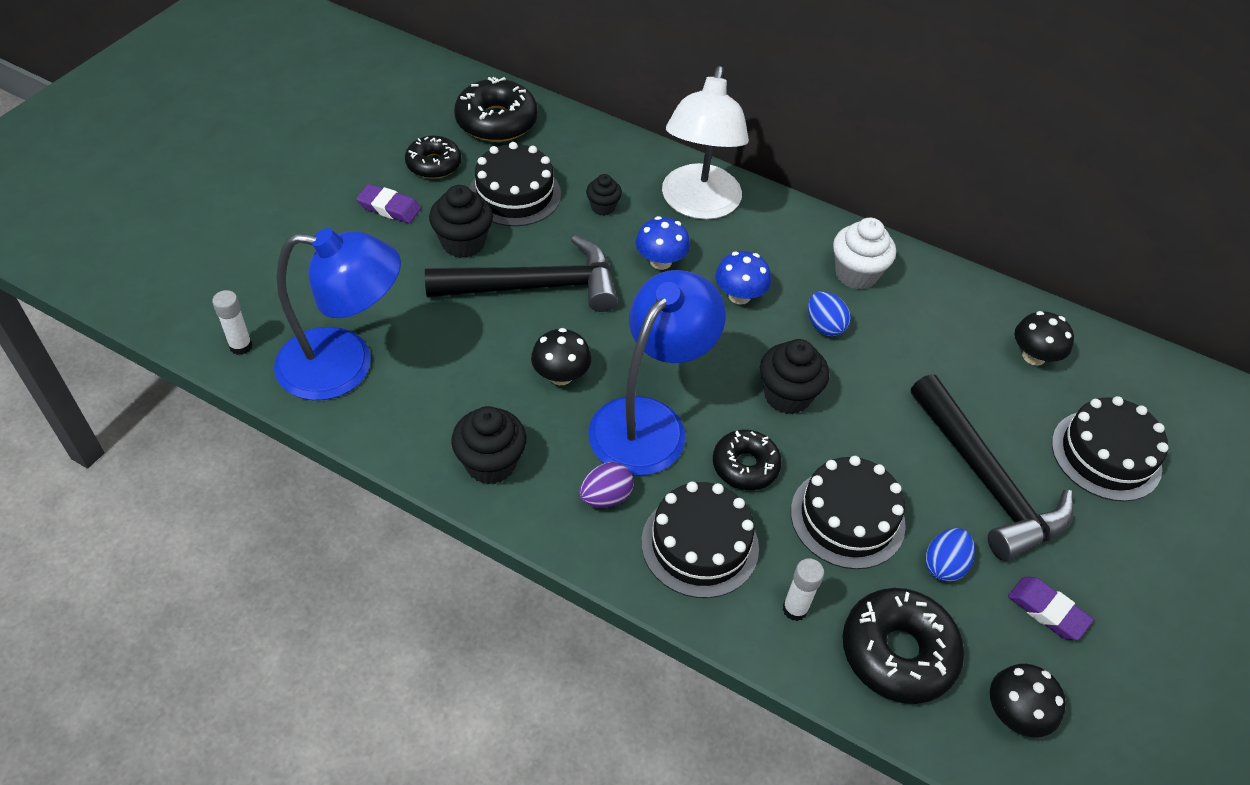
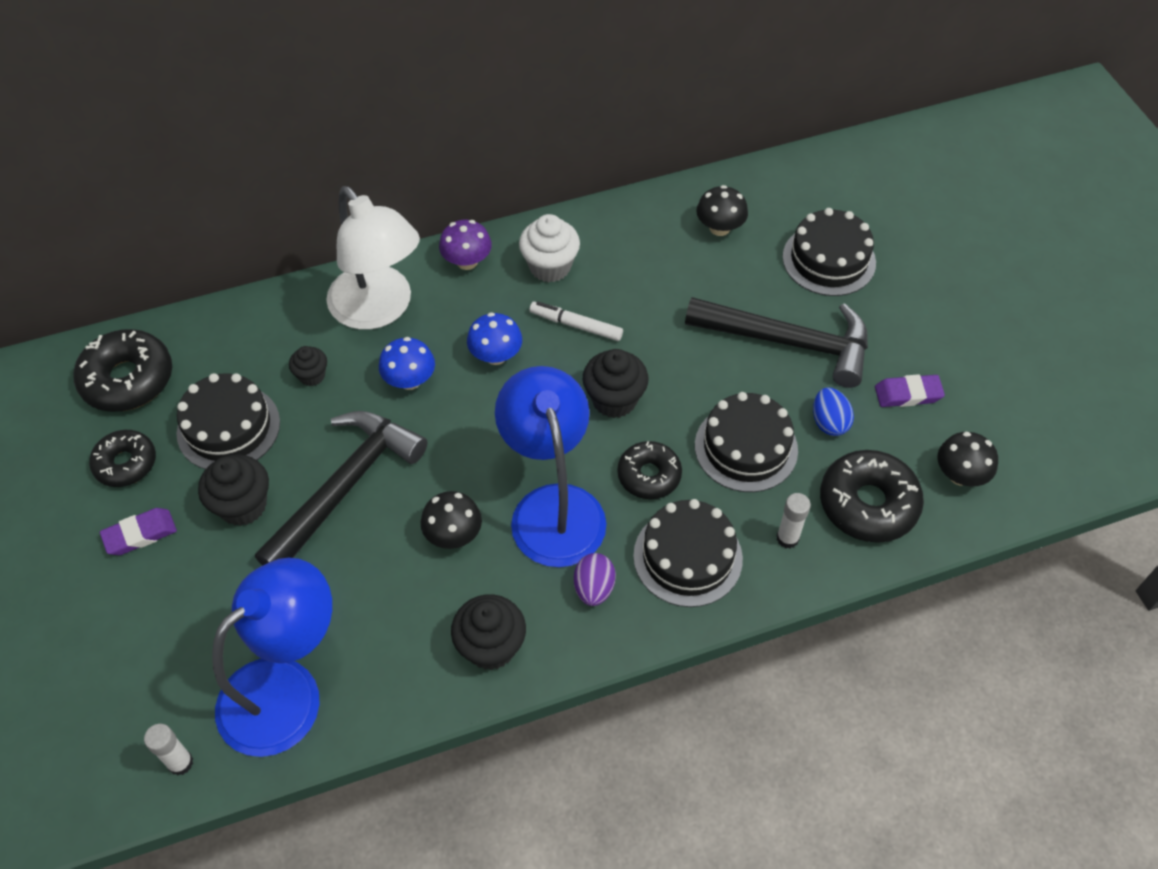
camera: 45 degrees left, 5 degrees up
blue egg [808,291,851,337] -> white marker [529,302,623,341]
none -> purple mushroom [439,220,492,270]

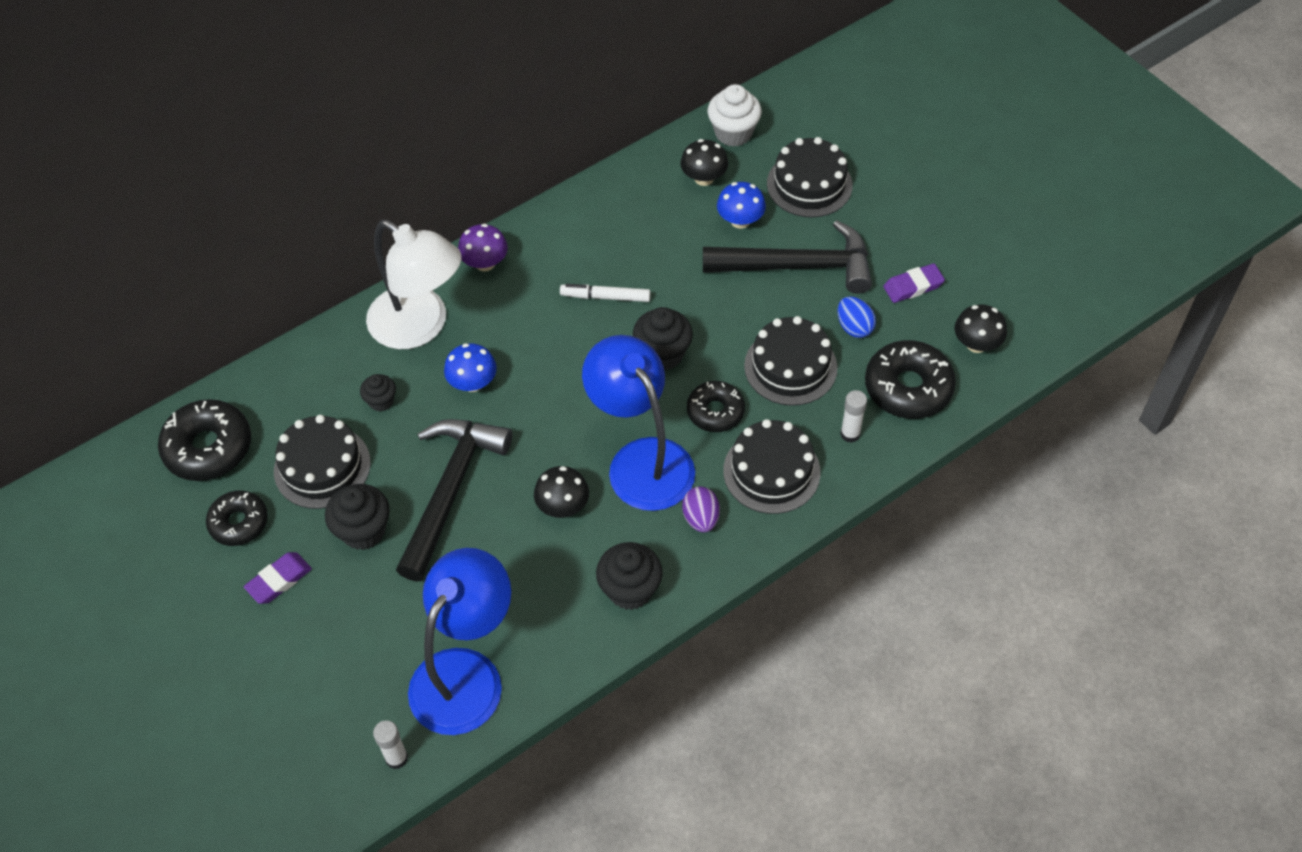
camera: 15 degrees left, 0 degrees up
blue mushroom [467,312,522,365] -> blue mushroom moved to [717,182,766,229]
white cupcake [519,214,580,282] -> white cupcake moved to [707,84,762,147]

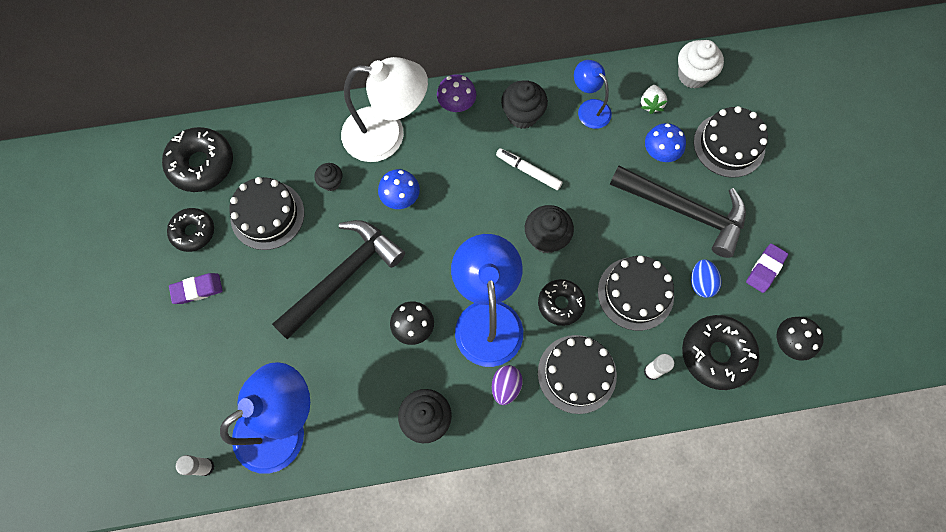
camera: 25 degrees right, 15 degrees up
black cupcake [325,484,390,550] -> black cupcake moved to [501,80,548,129]
white lamp [366,220,462,349] -> white lamp turned 60 degrees counterclockwise [341,57,428,162]
black mushroom [680,139,728,186] -> white strawberry [641,85,667,114]
purple eraser [883,263,945,303] -> purple eraser turned 60 degrees counterclockwise [746,244,788,293]
none -> blue lamp [574,60,612,129]

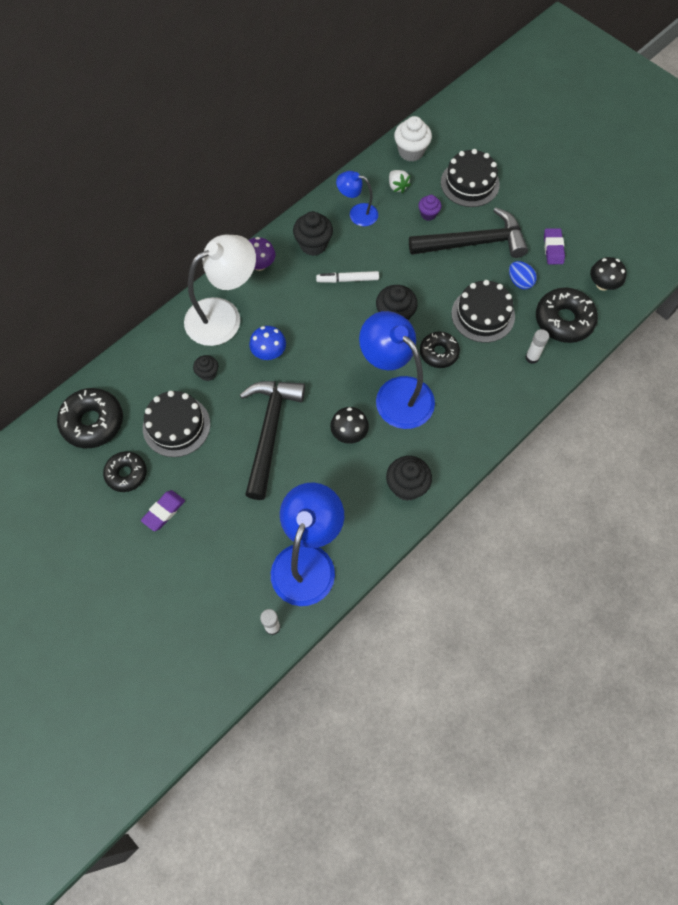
camera: 35 degrees left, 5 degrees down
purple egg [492,365,523,405] -> none
black cake [538,335,617,414] -> none
blue mushroom [645,123,686,162] -> purple cupcake [418,195,441,221]

